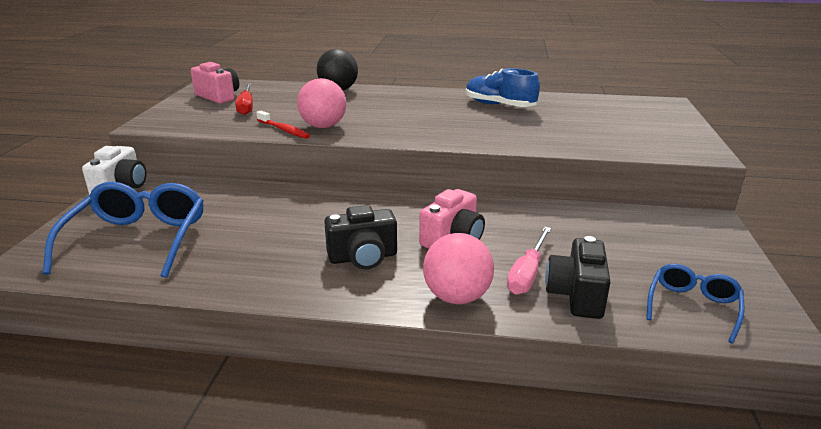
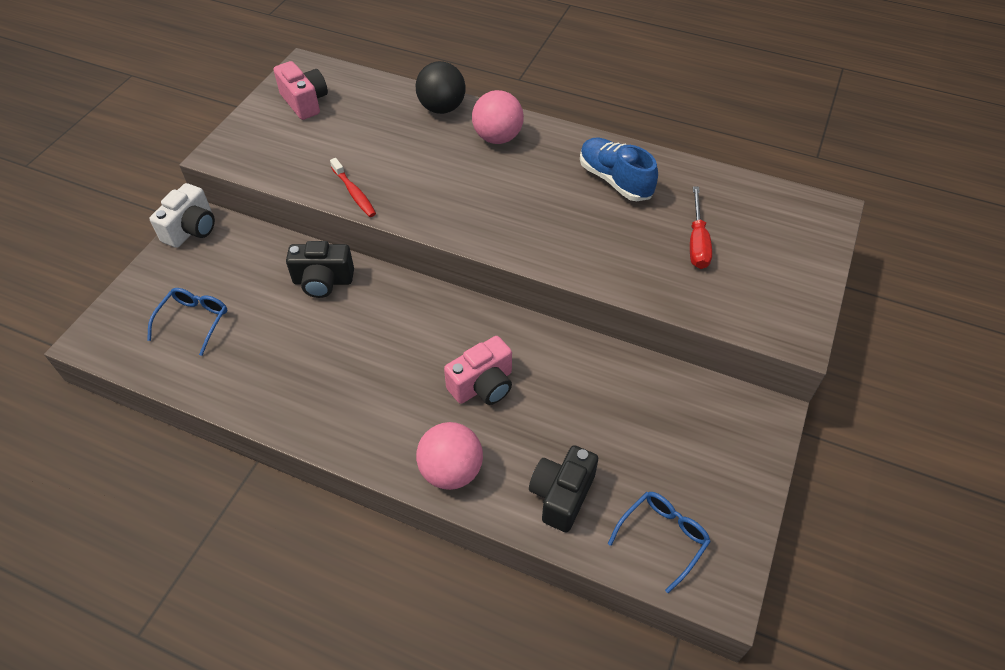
camera: 15 degrees right, 25 degrees up
blue glasses [43,182,204,278] -> blue glasses [147,288,227,356], size x0.56
red screwdriver [235,83,253,115] -> red screwdriver moved to [690,186,712,269]
pink ball [297,78,346,128] -> pink ball moved to [472,90,524,144]
black camera [324,205,397,269] -> black camera moved to [286,241,354,298]
pink screwdriver [507,227,551,295] -> none

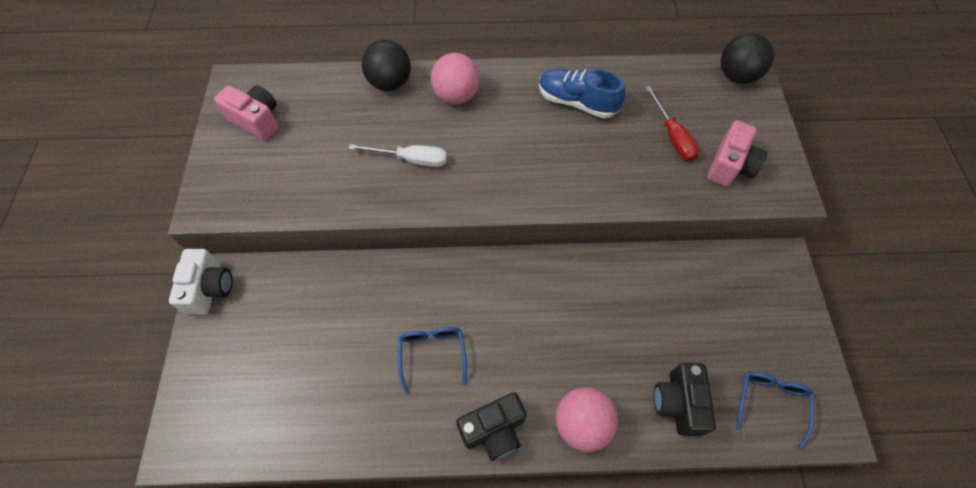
camera: 25 degrees left, 10 degrees up
blue glasses [147,288,227,356] -> blue glasses moved to [398,327,467,393]
black camera [286,241,354,298] -> black camera moved to [456,392,527,461]
red toothbrush [330,158,376,217] -> none
pink camera [444,336,512,405] -> pink camera moved to [707,120,767,187]
none -> white screwdriver [349,144,447,167]
none -> black ball [721,33,774,84]

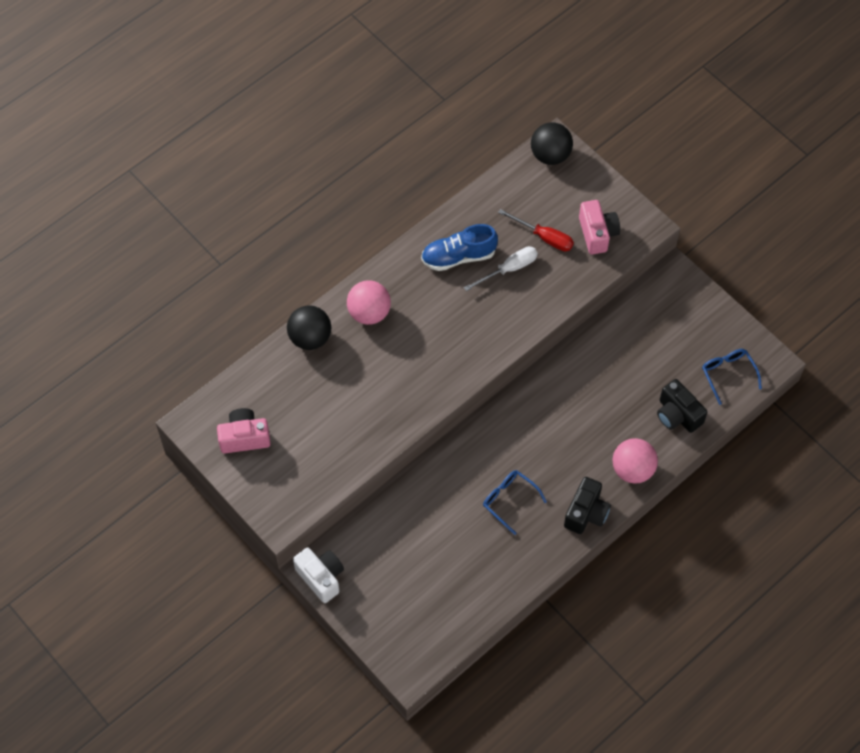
camera: 40 degrees left, 0 degrees up
white screwdriver [349,144,447,167] -> white screwdriver moved to [464,246,538,291]

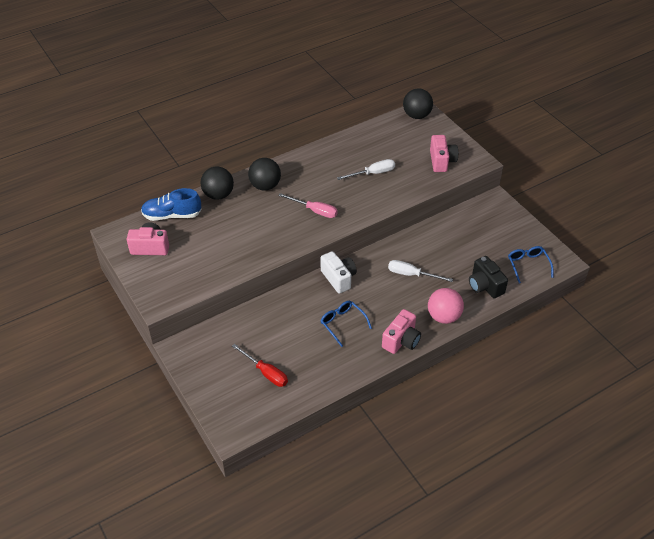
camera: 10 degrees right, 15 degrees down
white camera [293,547,344,603] -> white camera moved to [321,251,357,294]
pink ball [347,280,391,325] -> black ball [248,158,281,191]
blue shoe [421,224,498,271] -> blue shoe moved to [141,188,202,221]
red screwdriver [498,209,574,251] -> red screwdriver moved to [232,344,288,387]
black camera [564,477,611,534] -> pink camera [382,309,421,354]
none -> pink screwdriver [278,193,338,218]
none -> white screwdriver [388,260,453,282]

